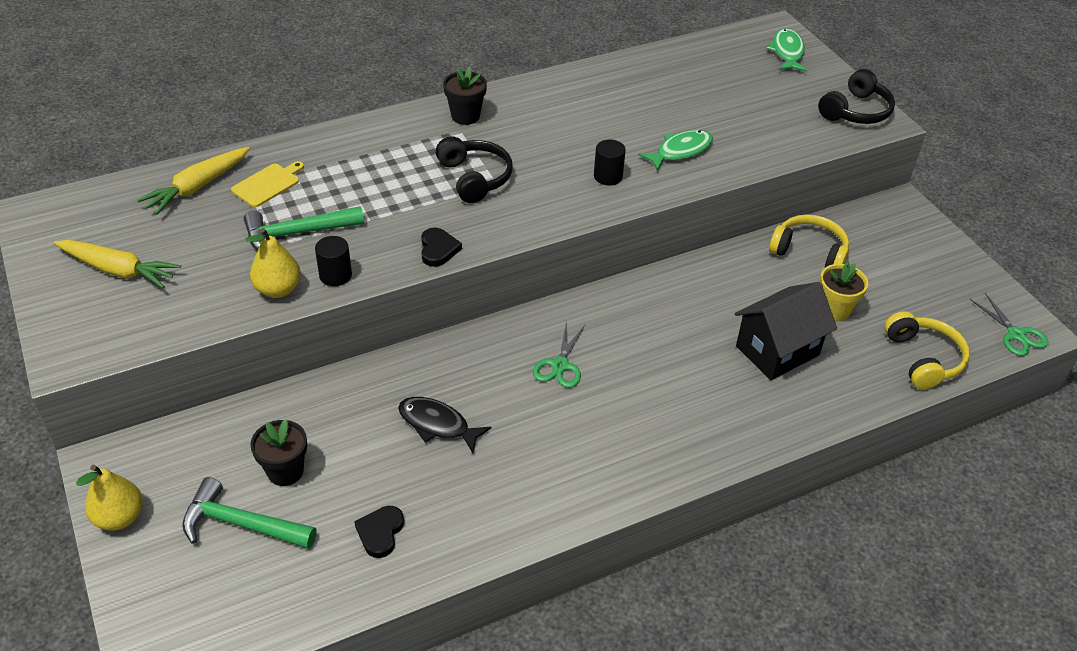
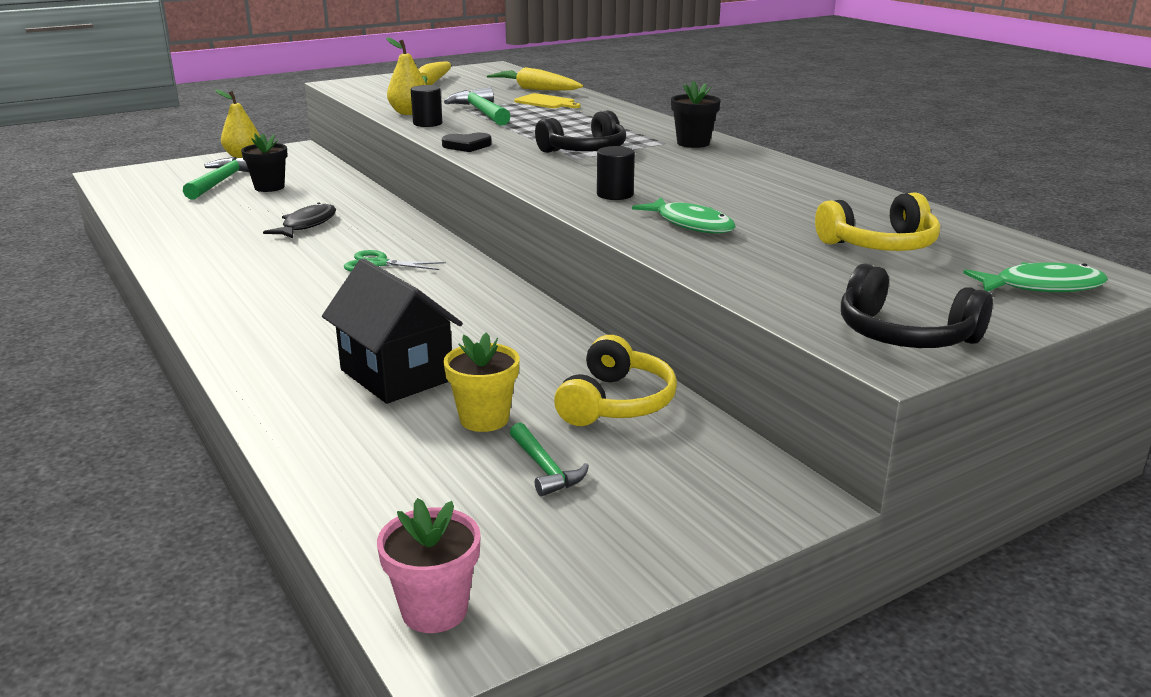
camera: 85 degrees right, 20 degrees down
black heart [354,506,404,558] -> none
yellow headphones [884,311,970,389] -> yellow headphones moved to [815,192,940,251]
green scissors [970,293,1049,356] -> pink flower pot [377,498,481,633]
none -> green hammer [510,423,589,497]

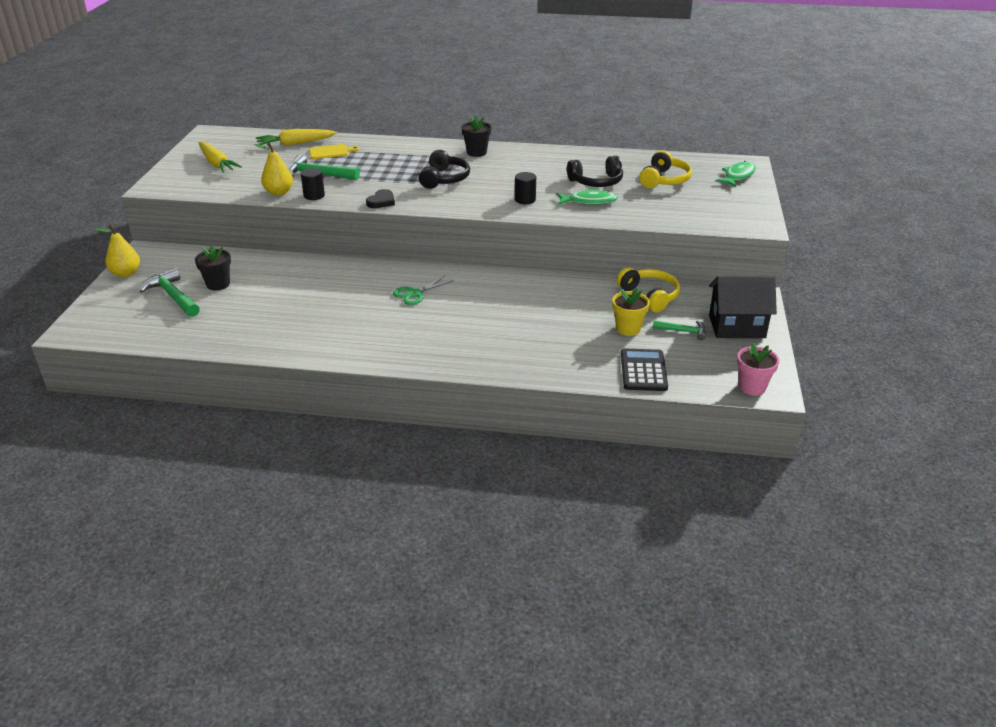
camera: 50 degrees left, 10 degrees up
black fish [263,202,336,238] -> none
black house [322,258,463,404] -> black house moved to [709,276,777,338]
black headphones [841,264,993,348] -> black headphones moved to [567,156,623,187]
none -> black calculator [621,349,668,391]

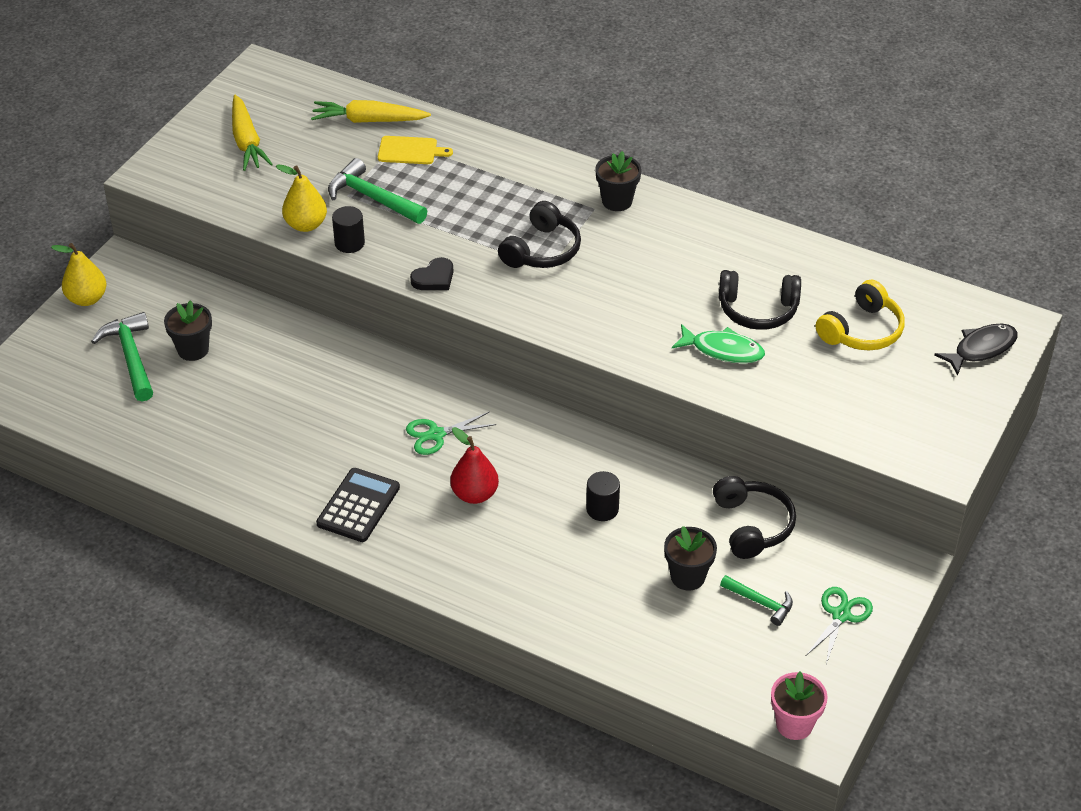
camera: 20 degrees right, 10 degrees up
black cylinder [515,172,536,204] -> black cylinder moved to [586,471,620,521]
yellow flower pot [612,288,650,336] -> black flower pot [664,526,717,591]
yellow headphones [617,267,680,313] -> black headphones [713,476,796,559]
black calculator [621,349,668,391] -> black calculator moved to [316,468,400,542]
black house [709,276,777,338] -> green scissors [806,587,873,664]
green fish [715,161,756,187] -> black fish [934,323,1018,376]
none -> red pear [450,427,499,504]

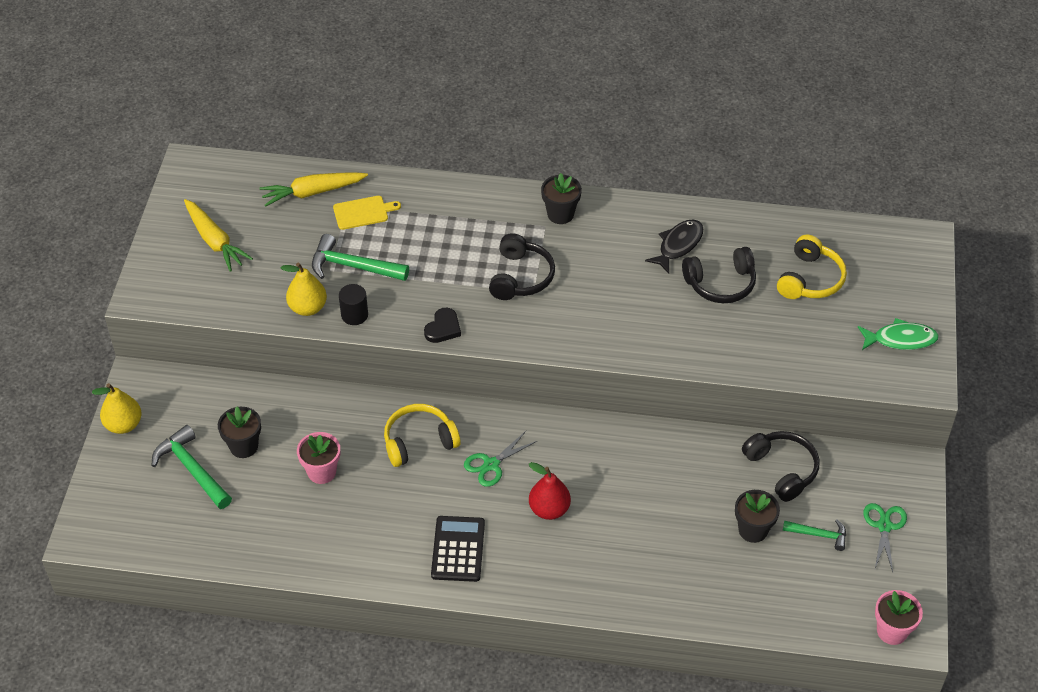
camera: 20 degrees left, 5 degrees up
black cylinder [586,471,620,521] -> none
green fish [672,324,765,363] -> green fish moved to [858,318,939,350]
black fish [934,323,1018,376] -> black fish moved to [645,219,703,274]
none -> pink flower pot [297,432,340,484]
none -> yellow headphones [384,404,460,467]

